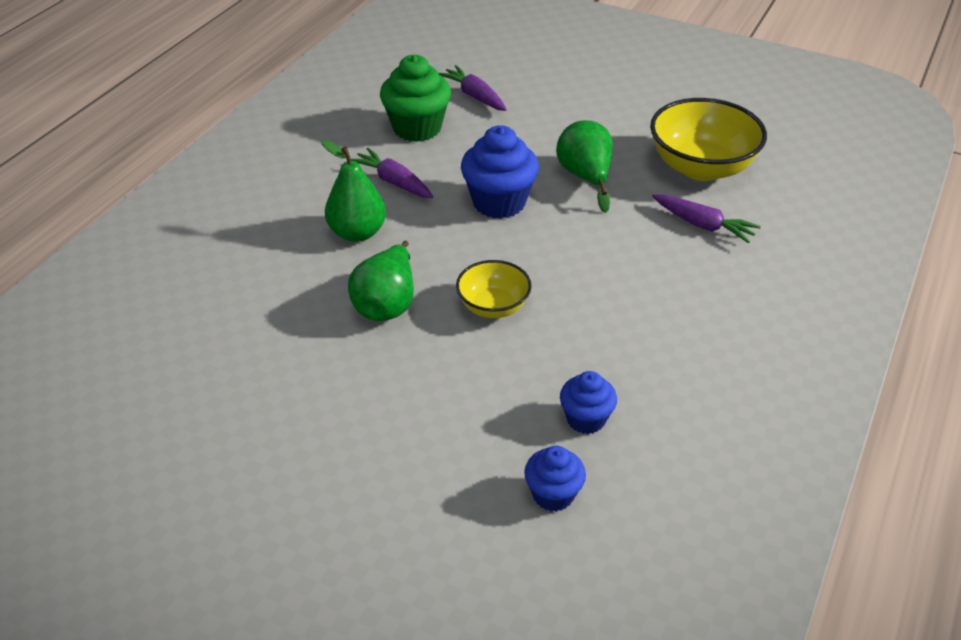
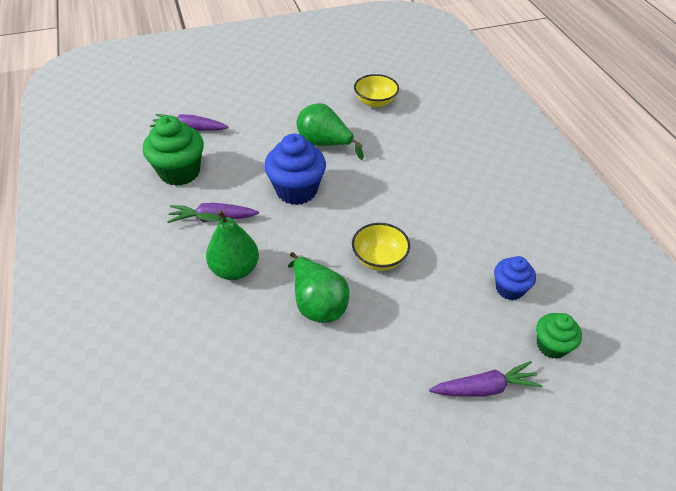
camera: 45 degrees left, 5 degrees up
blue cupcake [524,446,586,511] -> green cupcake [536,313,582,359]
yellow bowl [650,98,767,181] -> yellow bowl [354,74,399,108], size x0.57
purple carrot [652,194,761,244] -> purple carrot moved to [429,361,542,397]

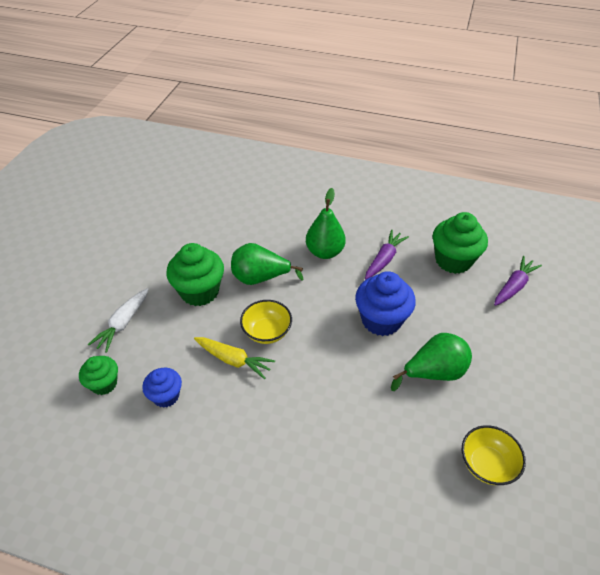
camera: 125 degrees right, 0 degrees up
purple carrot [429,361,542,397] -> white carrot [88,288,149,353]
none -> green cupcake [166,243,224,306]
none -> yellow carrot [194,337,275,379]

